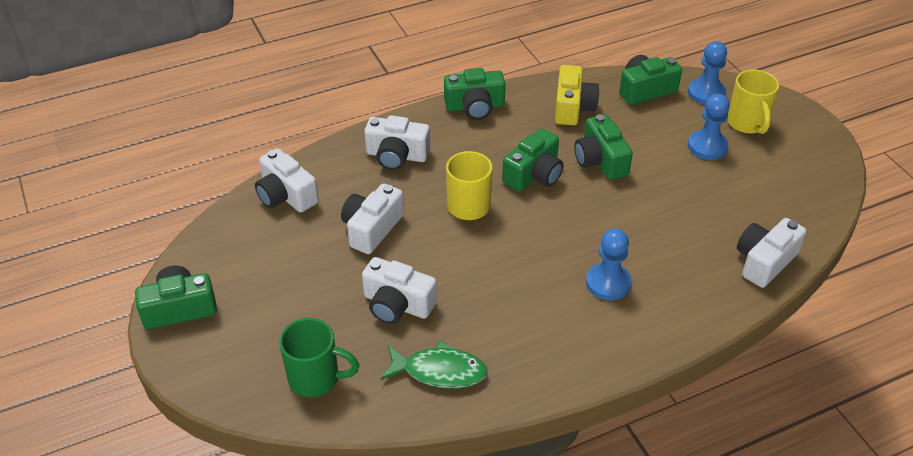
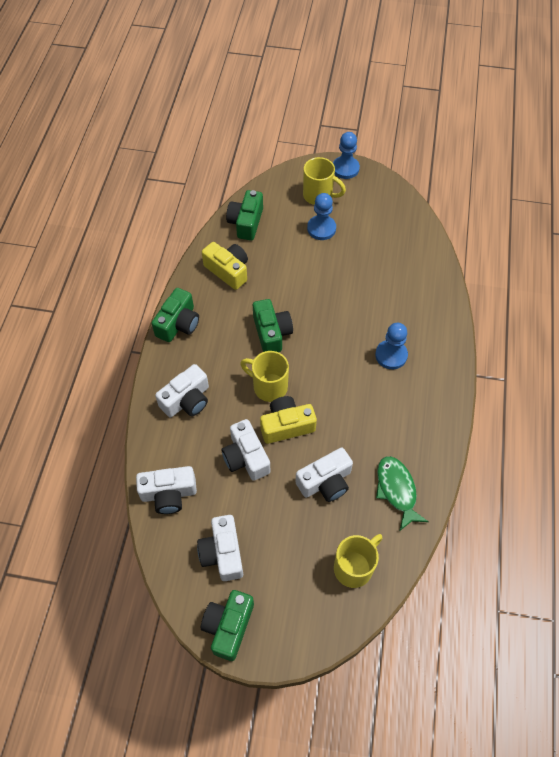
camera: 55 degrees left, 15 degrees up
green mug [279,318,359,397] -> yellow mug [334,534,382,588]
green fish [381,340,488,389] -> green fish turned 60 degrees counterclockwise [376,456,429,530]
green camera [574,114,633,180] -> none
blue pawn [688,41,727,105] -> blue pawn moved to [333,132,360,179]
white camera [737,218,806,288] -> white camera moved to [197,515,243,581]
none -> yellow camera [260,396,317,444]

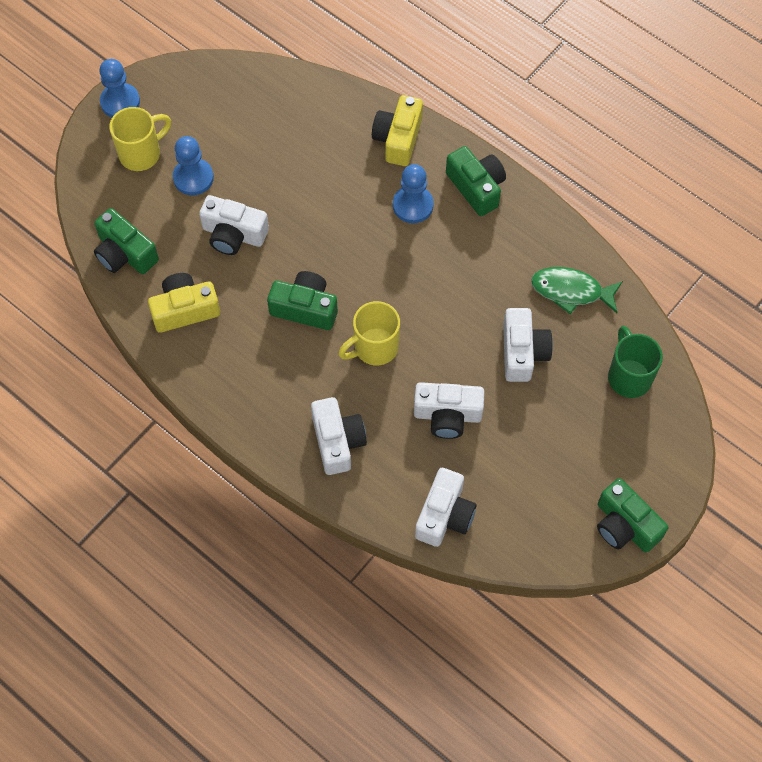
camera: 60 degrees left, 5 degrees up
green camera [152,288,199,342] -> green camera moved to [446,146,506,216]
white camera [197,515,243,581] -> white camera moved to [199,195,269,255]
yellow camera [260,396,317,444] -> yellow camera moved to [372,95,423,166]
yellow mug [334,534,382,588] -> green mug [608,326,663,398]

